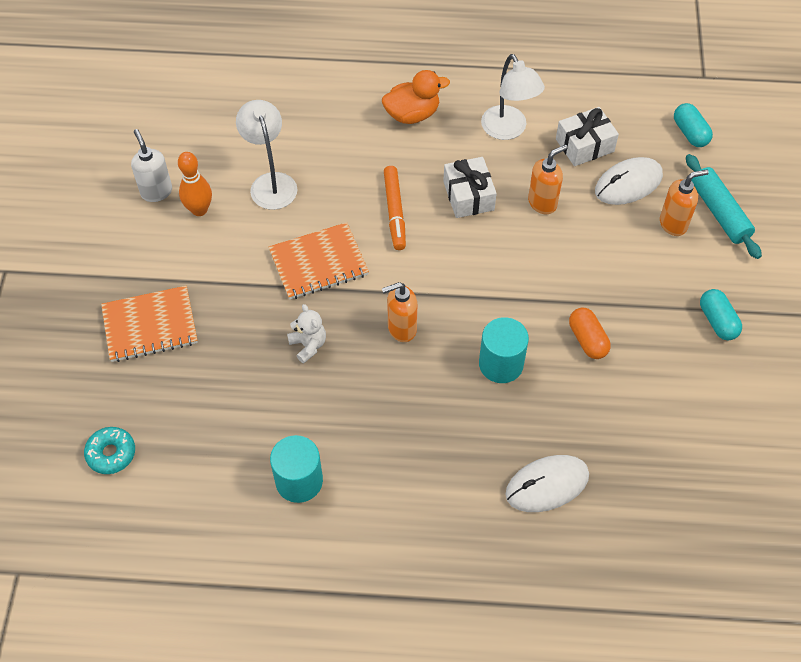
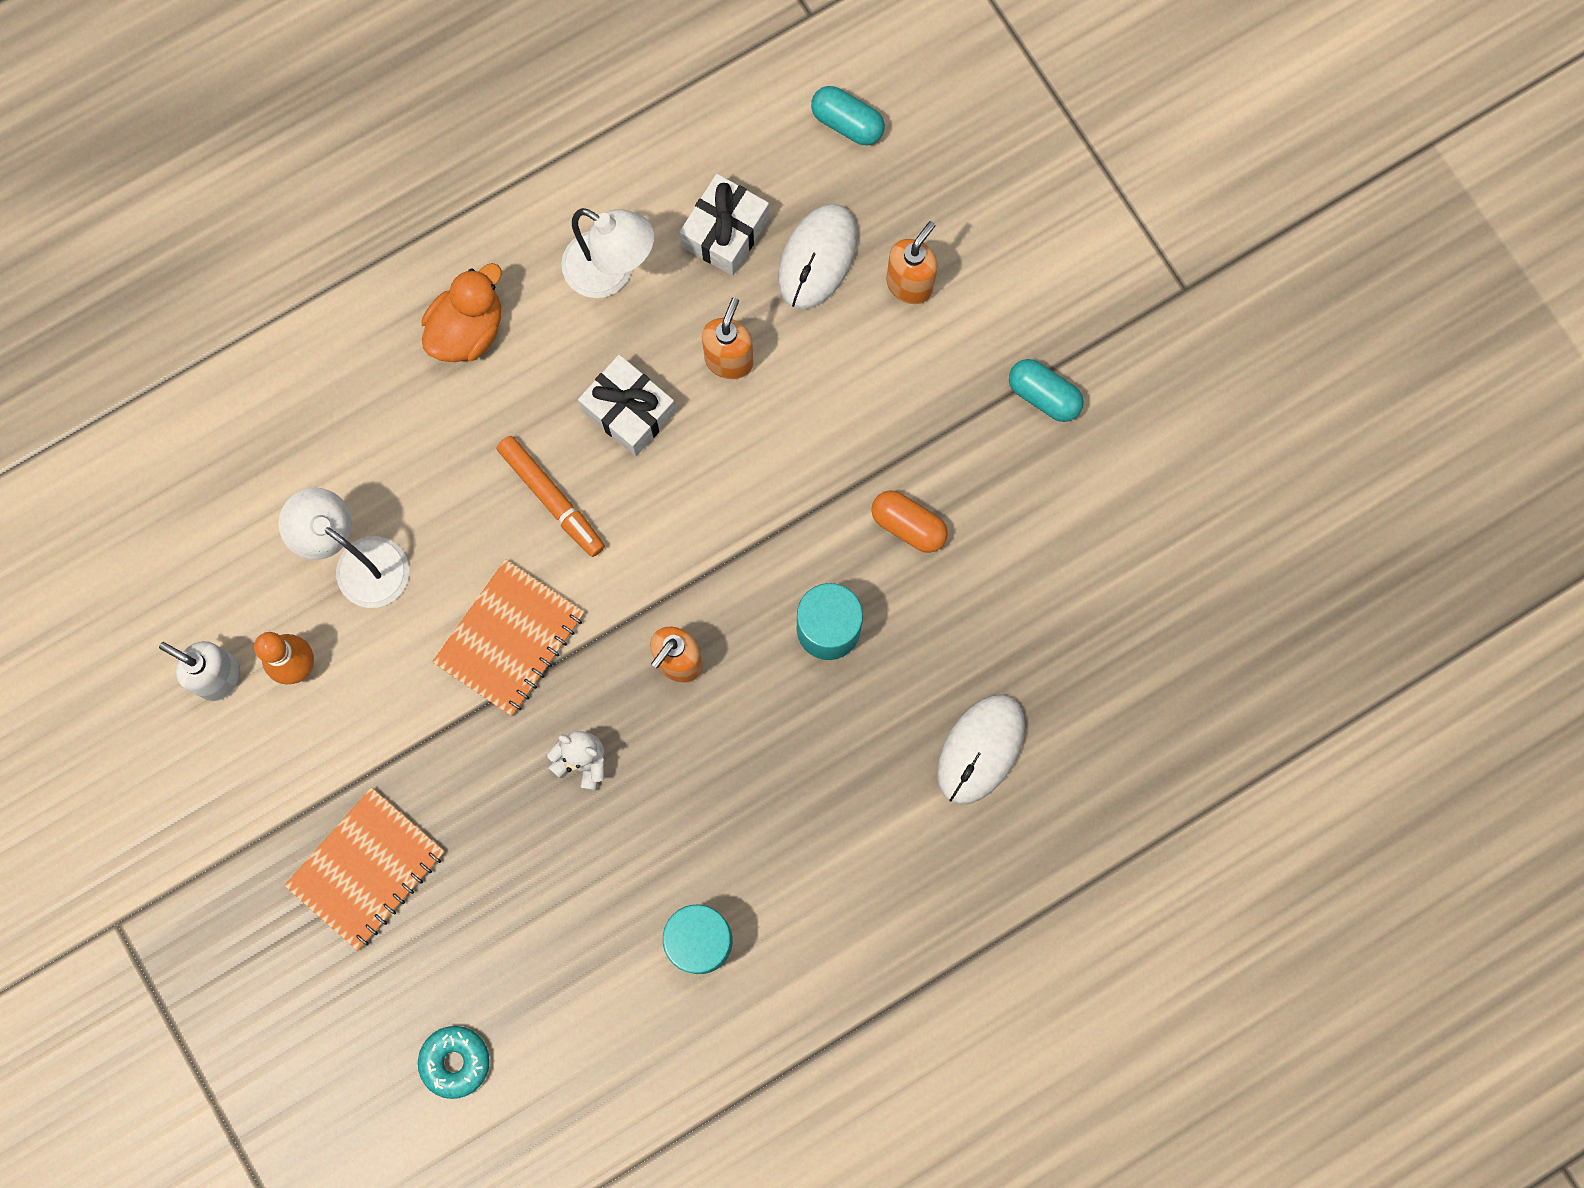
camera: 35 degrees left, 20 degrees up
turquoise rolling pin [686,154,762,259] -> none

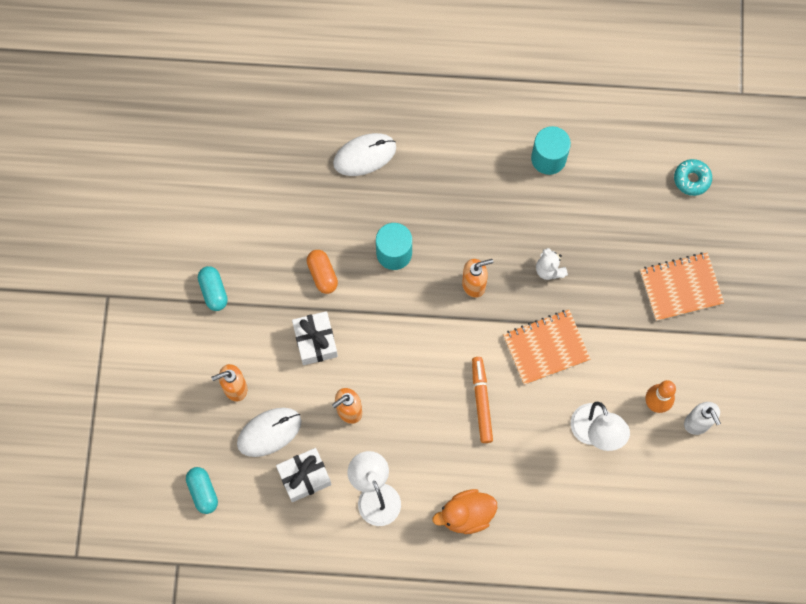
camera: 145 degrees left, 5 degrees down
white gift [578,355,676,456] -> white gift moved to [292,311,338,365]

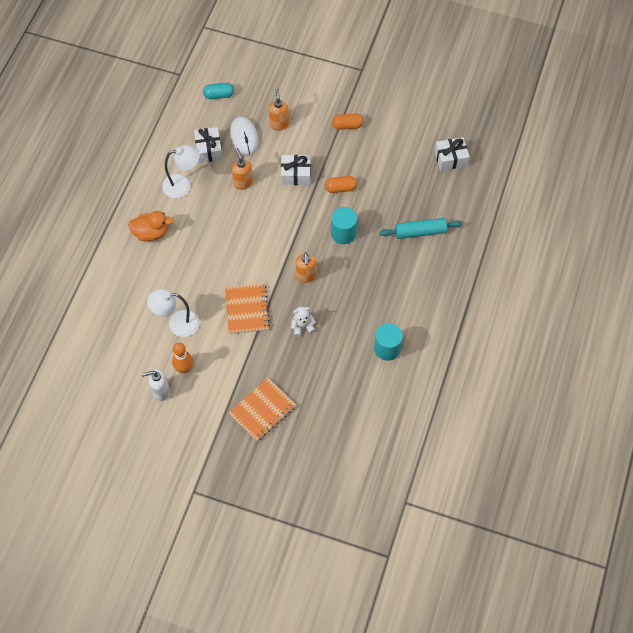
camera: 105 degrees right, 10 degrees down
turquoise capsule [198,266,228,311] -> orange capsule [332,113,364,130]
white mouse [333,133,396,176] -> turquoise rolling pin [379,218,463,239]
orange duck [433,489,497,534] -> orange duck turned 90 degrees clockwise [128,211,173,241]
orange marker [472,357,493,443] -> none
orange notebook [640,252,724,321] -> orange notebook turned 45 degrees clockwise [229,378,296,441]
turquoise donut [674,159,712,196] -> none
none -> white gift [434,137,470,171]

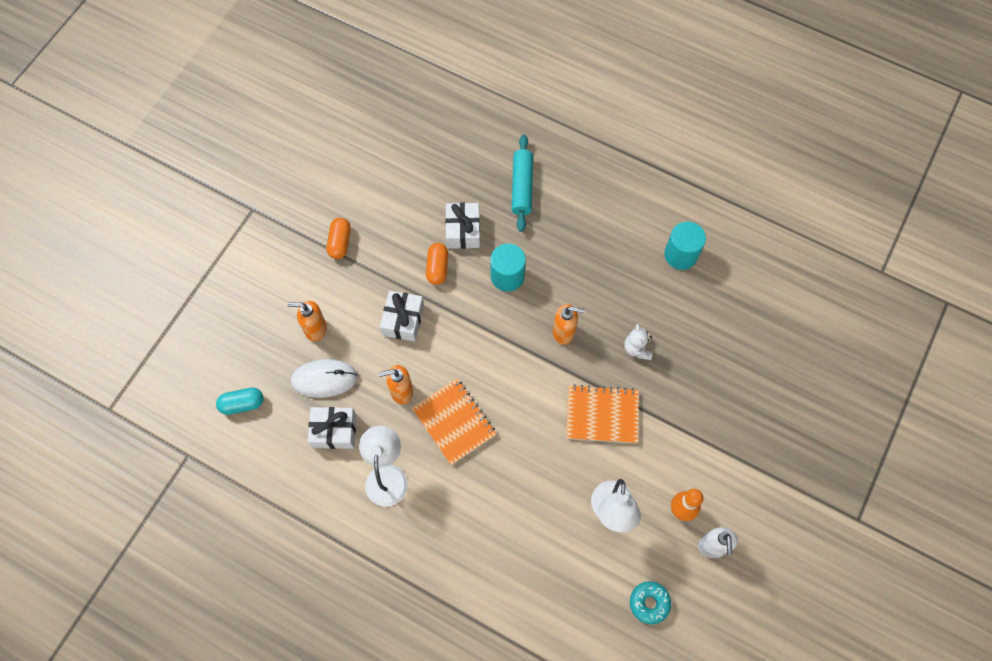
camera: 80 degrees left, 5 degrees up
orange duck [128,211,173,241] -> none
turquoise capsule [203,83,234,99] -> turquoise capsule turned 75 degrees clockwise [216,387,264,415]
orange notebook [229,378,296,441] -> orange notebook moved to [412,378,496,465]
white gift [434,137,470,171] -> white gift moved to [445,203,480,249]
none -> turquoise donut [630,581,671,624]

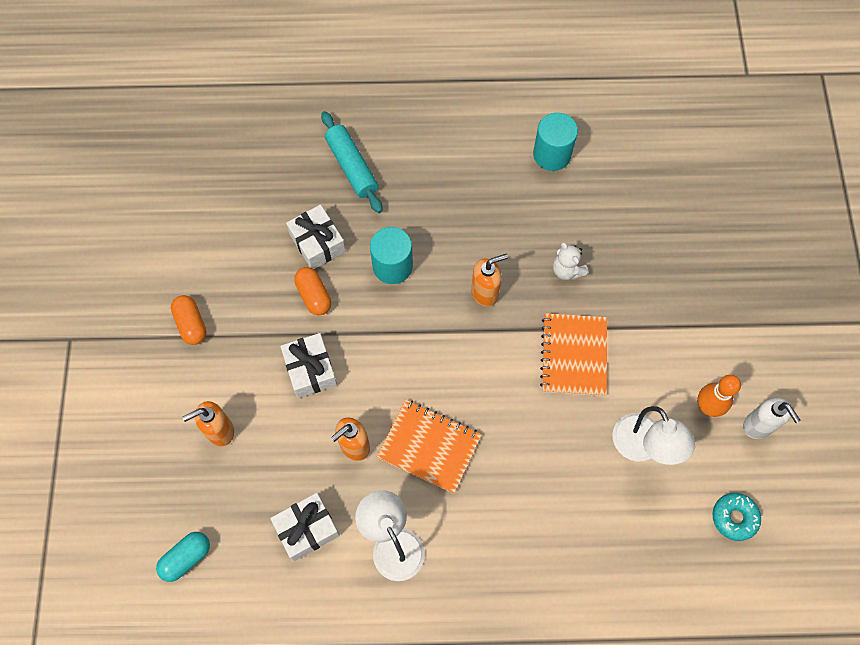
camera: 30 degrees left, 0 degrees up
white mouse [291,359,358,398] -> none
orange notebook [566,384,639,444] -> orange notebook turned 60 degrees counterclockwise [540,313,607,396]

